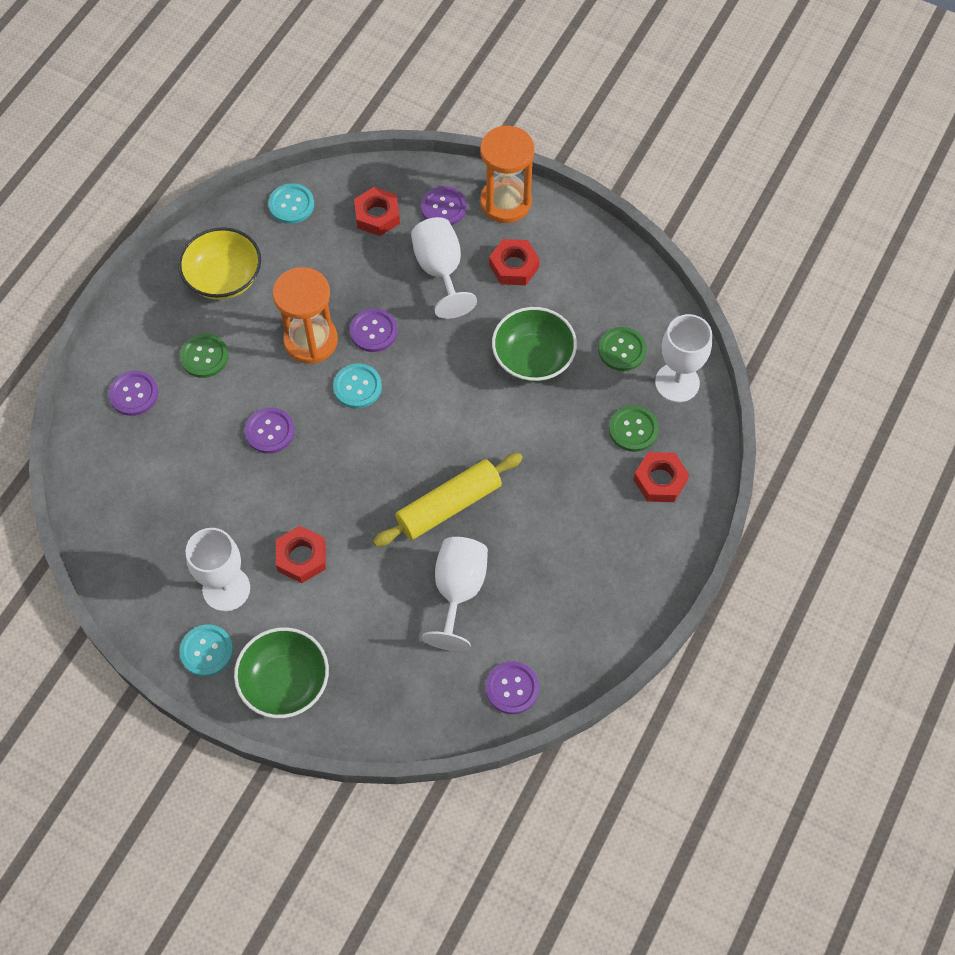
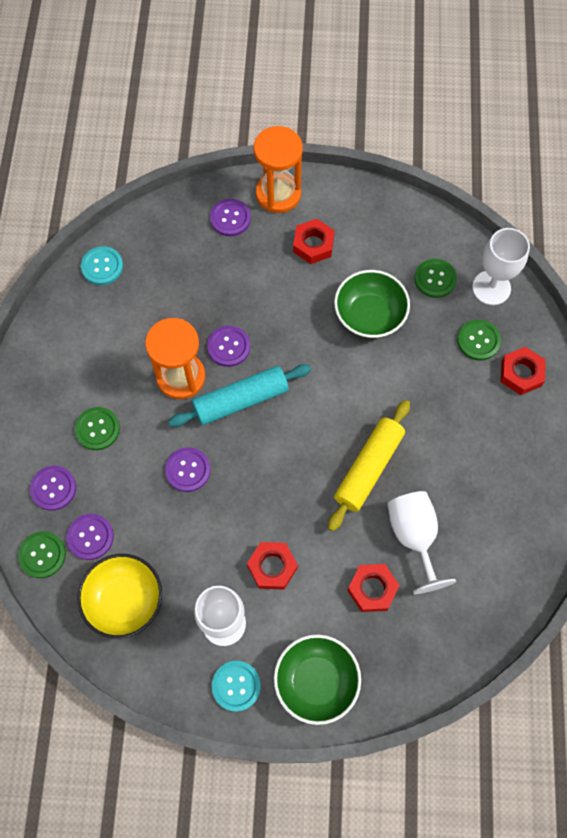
camera: 25 degrees left, 5 degrees up
yellow bowl [178,227,261,300] -> yellow bowl moved to [77,554,162,639]
turquoise button [333,363,382,409] -> turquoise rolling pin [168,364,311,427]
red nut [354,187,400,236] -> red nut moved to [347,564,400,612]
white goblet [411,217,477,319] -> none
purple button [486,661,539,714] -> purple button moved to [66,514,114,560]
none -> green button [18,531,66,578]

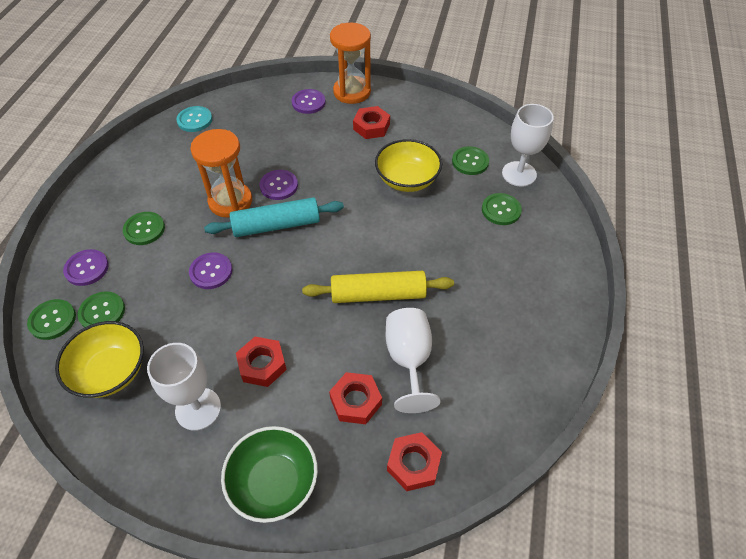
camera: 10 degrees right, 15 degrees down
purple button [66,514,114,560] -> green button [78,291,125,328]
turquoise button [212,661,261,712] -> none
yellow rolling pin [328,400,410,531] -> yellow rolling pin turned 45 degrees clockwise [302,271,454,303]
green bowl [334,270,410,338] -> yellow bowl [375,139,442,192]
red nut [501,347,546,395] -> red nut moved to [387,432,442,491]

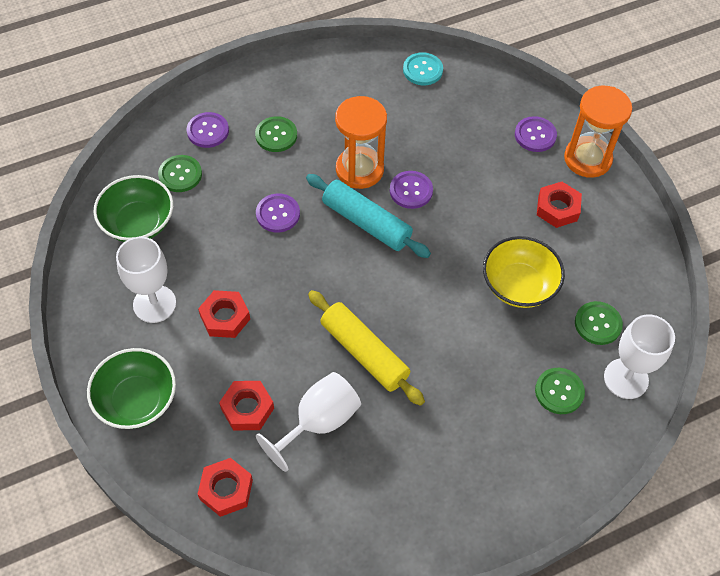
camera: 50 degrees right, 5 degrees up
green button [27,299,76,340] -> none
yellow bowl [55,321,144,398] -> green bowl [93,175,173,242]

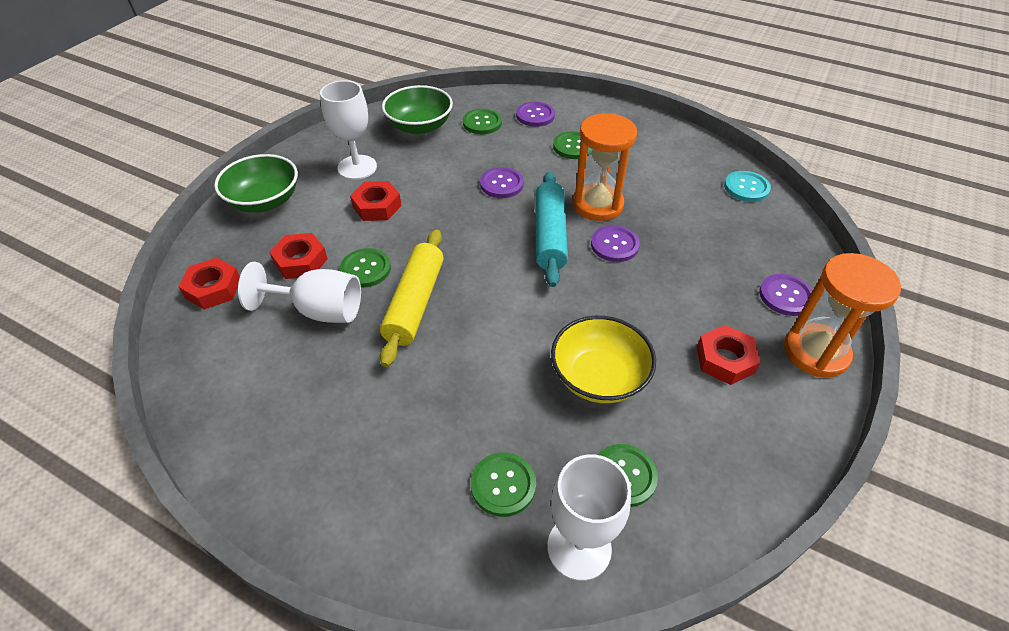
camera: 55 degrees right, 10 degrees down
none -> green button [340,248,391,288]

